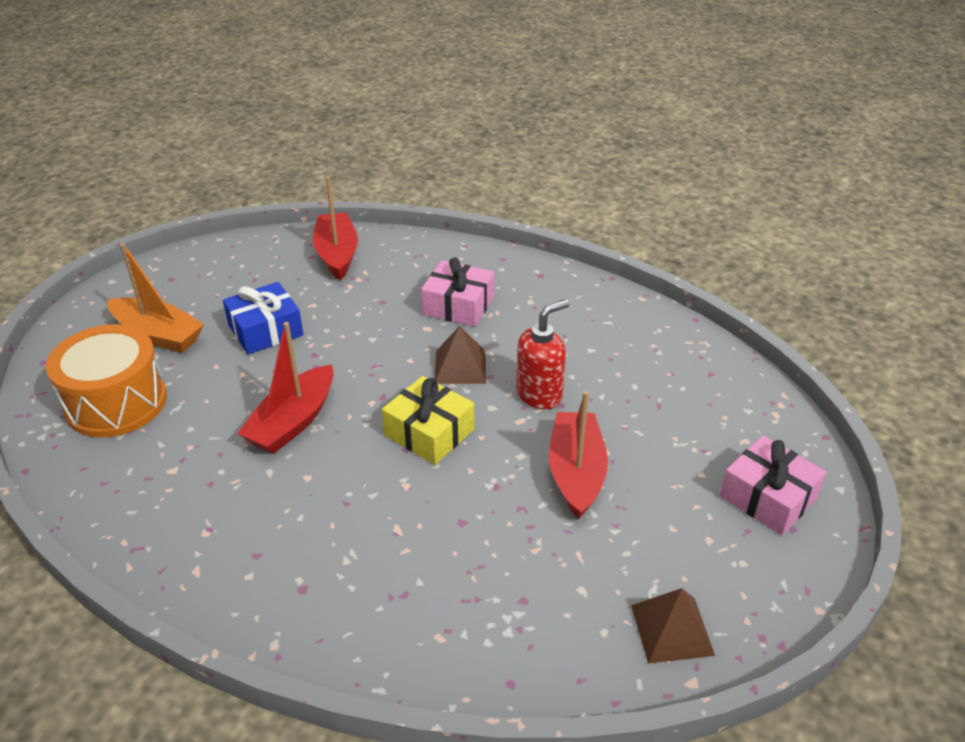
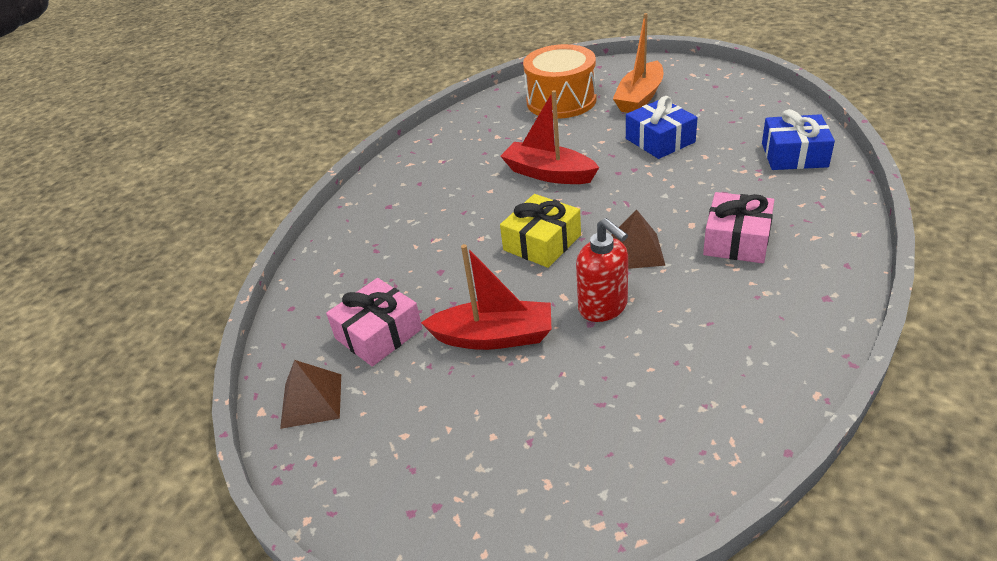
camera: 95 degrees right, 0 degrees up
red boat [313,176,358,280] -> blue gift [762,109,835,170]
pink gift [720,435,826,535] -> pink gift moved to [326,278,423,367]

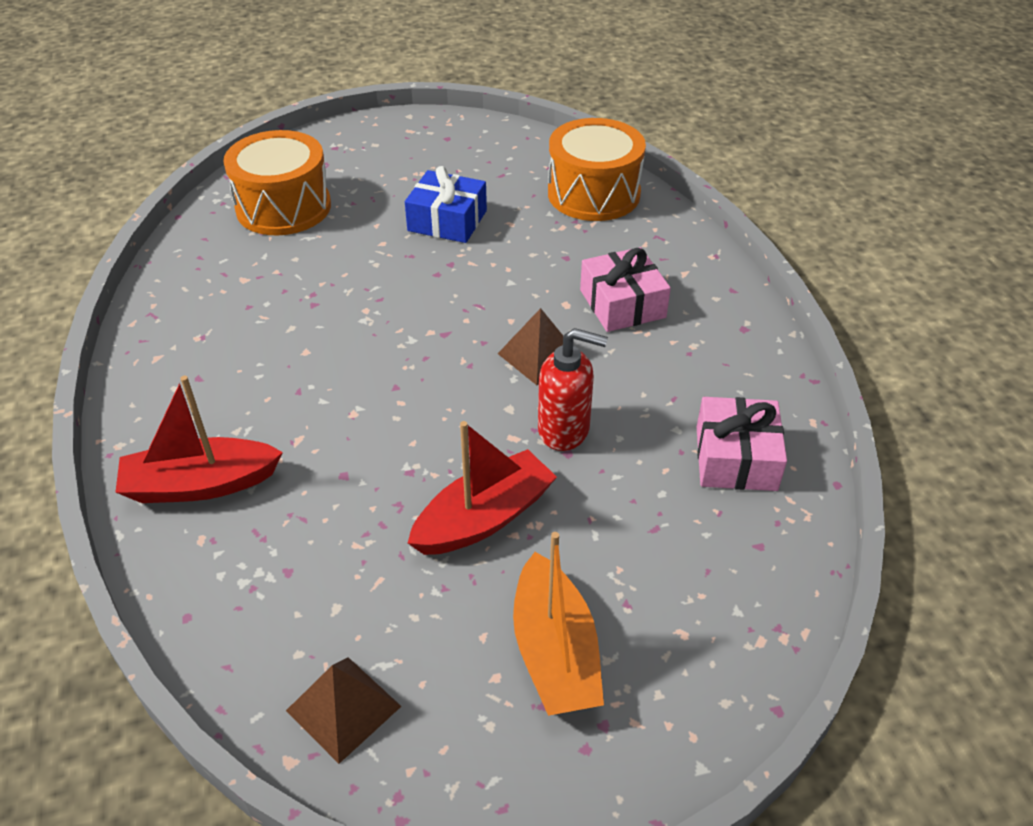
camera: 45 degrees left, 5 degrees up
pink gift [326,278,423,367] -> pink gift moved to [697,397,787,491]
red boat [500,90,599,184] -> red boat moved to [115,376,283,503]
yellow gift [500,194,581,268] -> none
orange boat [613,13,663,113] -> orange boat moved to [513,532,604,716]
blue gift [762,109,835,170] -> orange drum [548,118,646,221]

